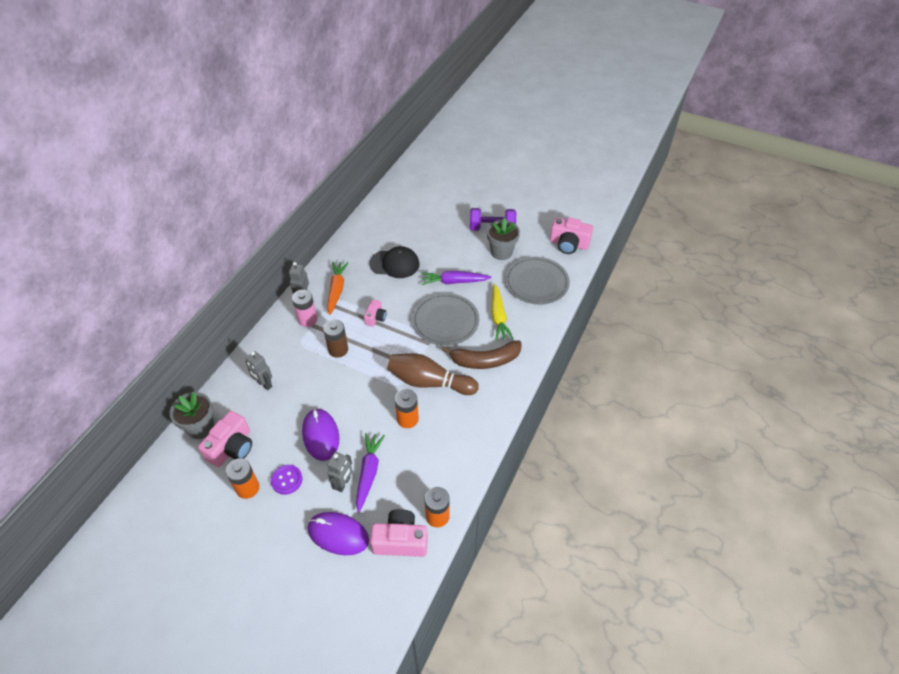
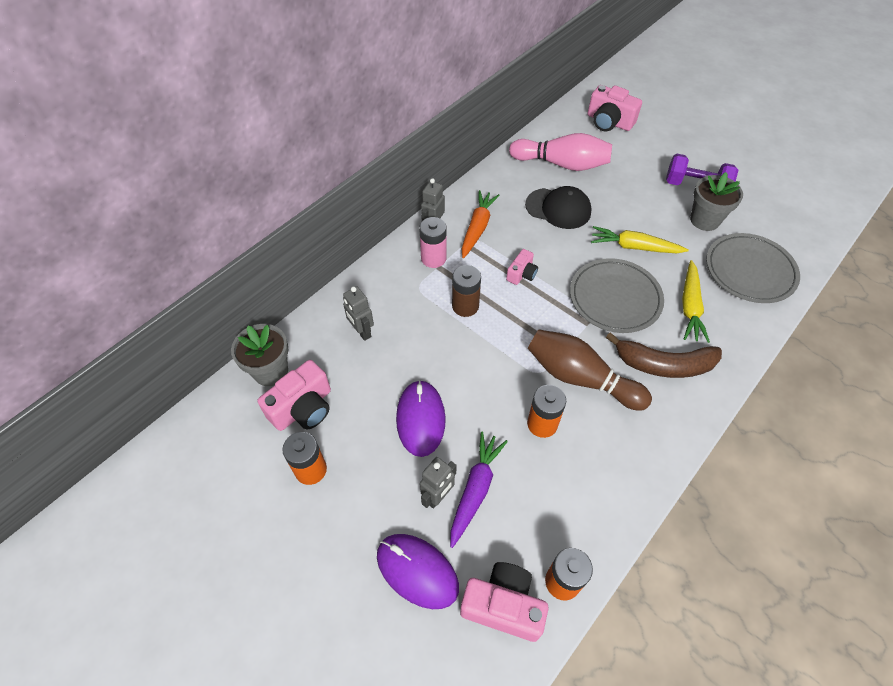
camera: 15 degrees right, 5 degrees up
purple button [271,465,302,495] -> none
purple carrot [421,271,492,285] -> yellow carrot [591,226,689,253]
pink camera [550,217,593,254] -> pink camera moved to [588,85,642,131]
none -> pink bowling pin [509,133,612,171]

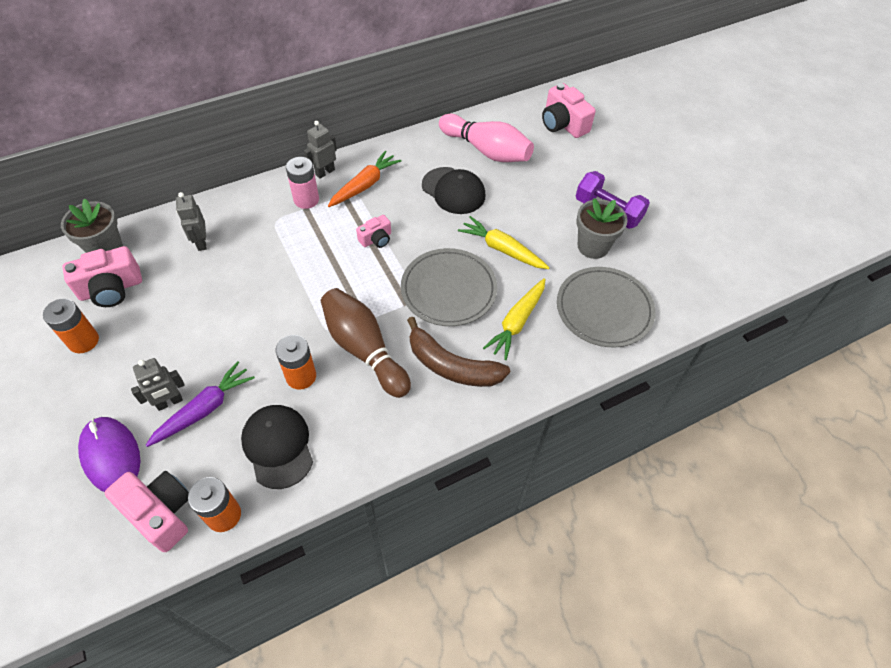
camera: 20 degrees right, 0 degrees up
purple mouse [396,380,446,457] -> none
brown battery [452,265,481,317] -> none
none -> black cap [241,405,313,489]

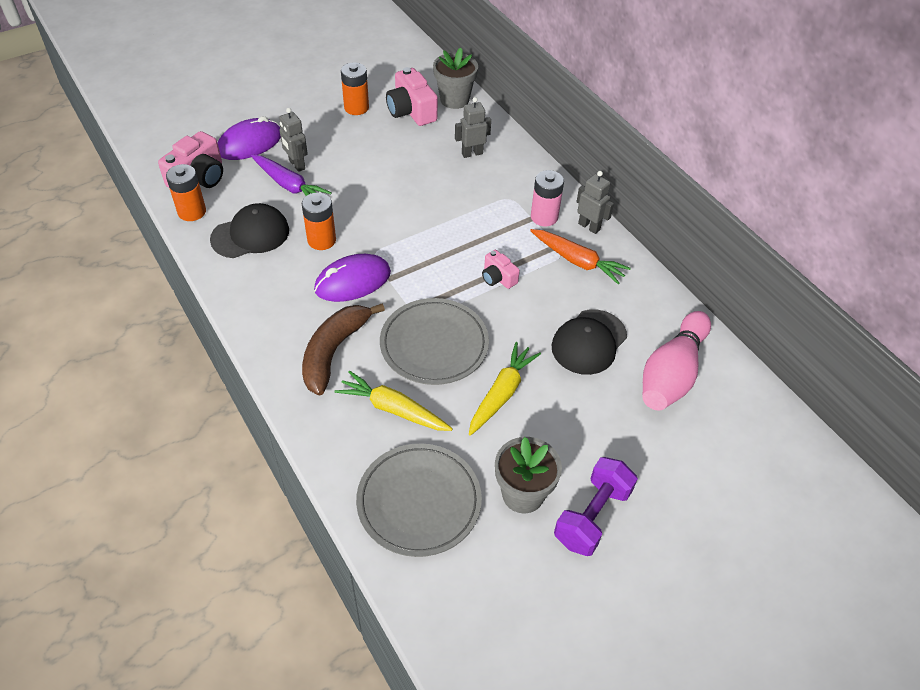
camera: 85 degrees right, 5 degrees down
brown bowling pin [321,288,411,398] -> purple mouse [314,254,391,302]
pink camera [542,83,596,138] -> none

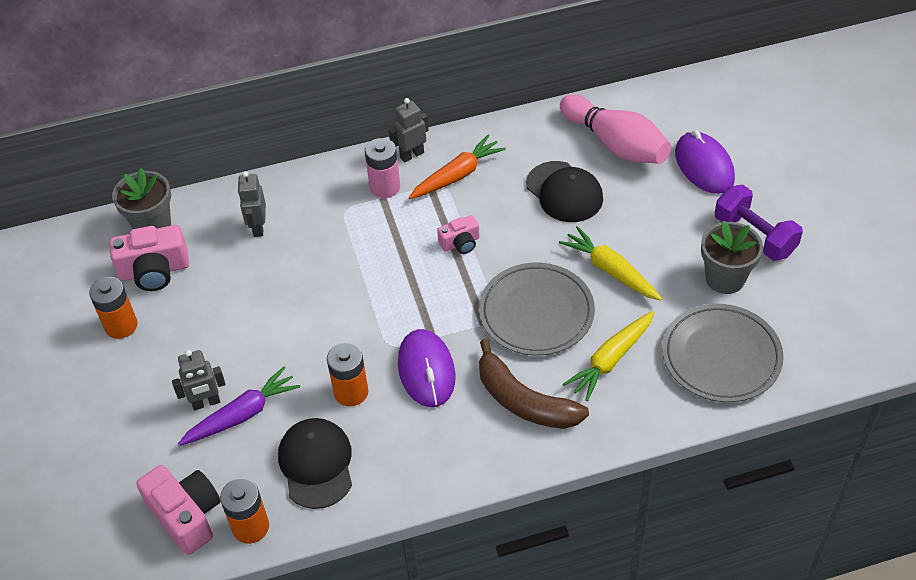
camera: 70 degrees left, 0 degrees up
purple mouse [218,116,281,160] -> purple mouse moved to [675,130,735,194]

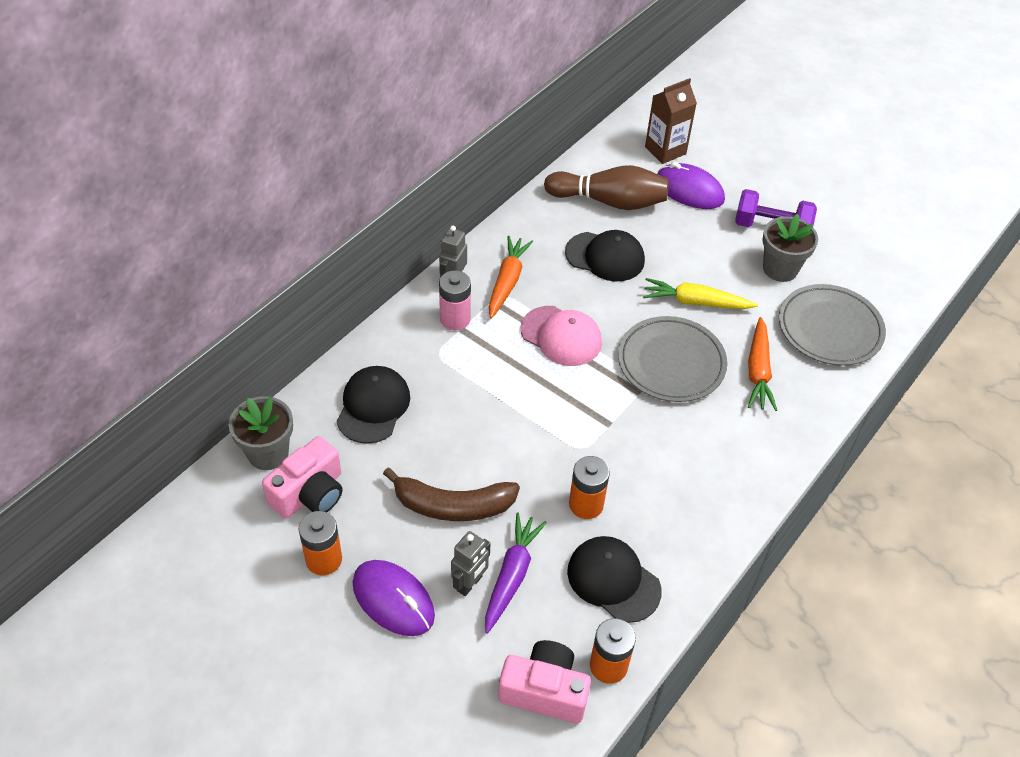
camera: 40 degrees left, 0 degrees up
grey robot [237,171,266,237] -> black cap [336,366,410,444]
purple mouse [398,329,455,407] -> purple mouse moved to [353,560,435,636]
pink camera [437,215,480,254] -> pink cap [520,306,602,366]
brown banana [479,339,589,429] -> brown banana moved to [383,467,520,521]
pink bowling pin [560,94,671,164] -> brown bowling pin [544,165,669,210]
yellow carrot [563,311,654,401] -> orange carrot [748,317,777,411]
none -> brown carton [645,78,697,164]

